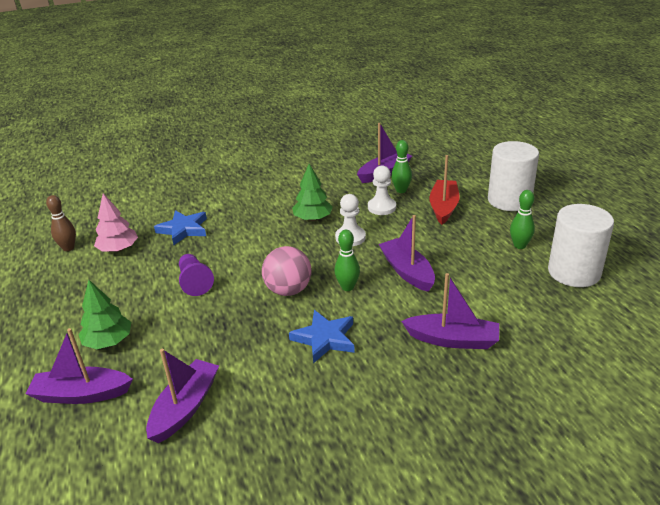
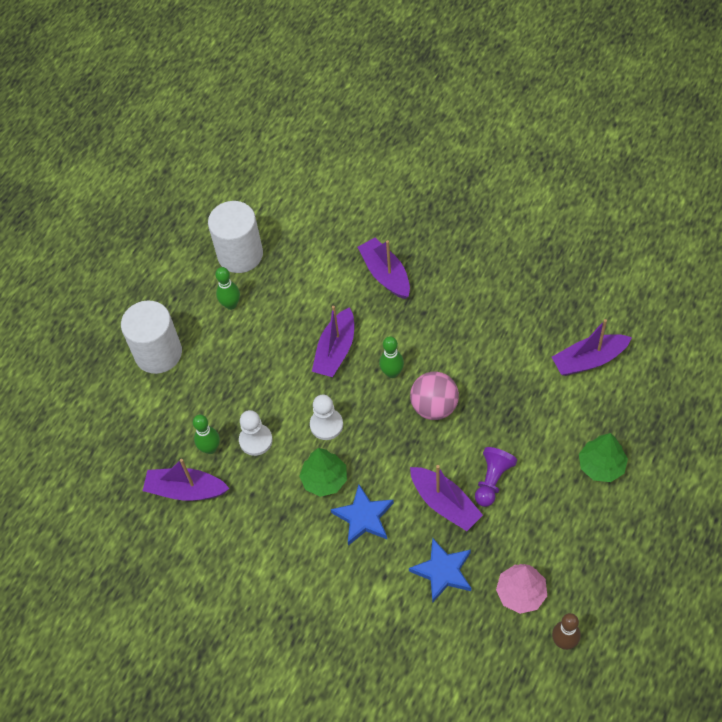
camera: 130 degrees left, 25 degrees up
purple boat [26,328,133,404] -> purple boat moved to [410,465,483,531]
blue star [289,310,355,363] -> blue star moved to [331,484,394,546]
red boat [429,155,459,225] -> none

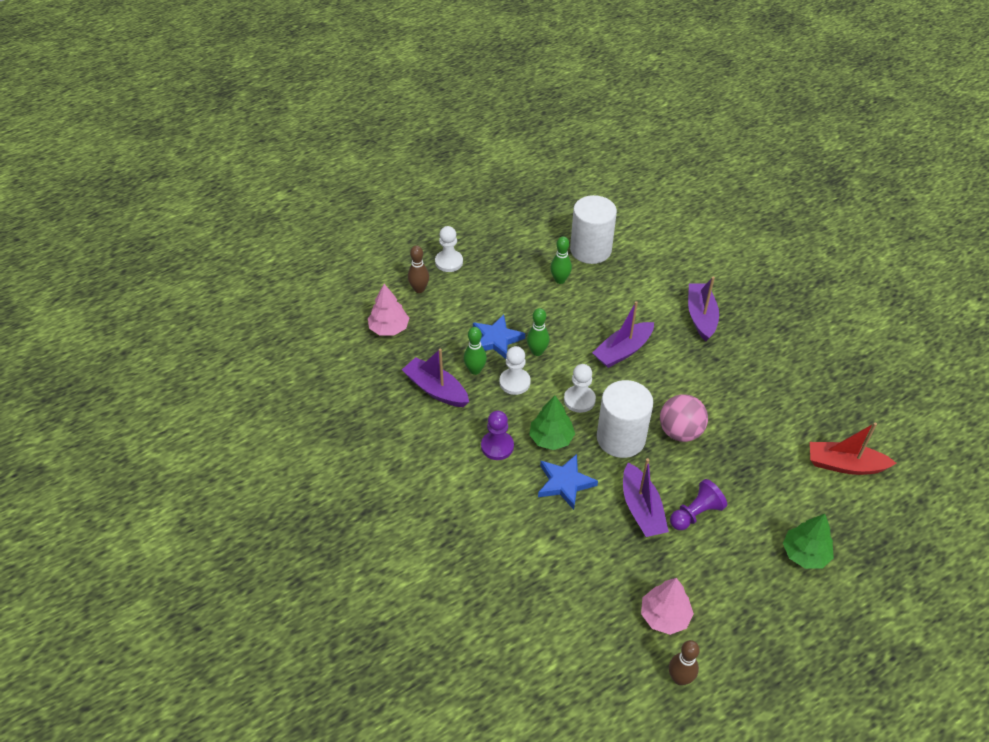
camera: 25 degrees right, 10 degrees down
white cylinder [121,300,182,374] -> white cylinder moved to [597,380,654,458]
green bowling pin [379,336,404,378] -> green bowling pin moved to [527,308,550,356]
blue star [409,538,471,603] -> blue star moved to [473,314,525,359]
purple boat [552,319,632,376] -> red boat [810,422,896,475]
none -> pink tree [368,284,409,336]
none -> brown bowling pin [408,246,429,293]
none -> white pawn [435,226,463,272]
none -> purple pawn [481,411,514,460]

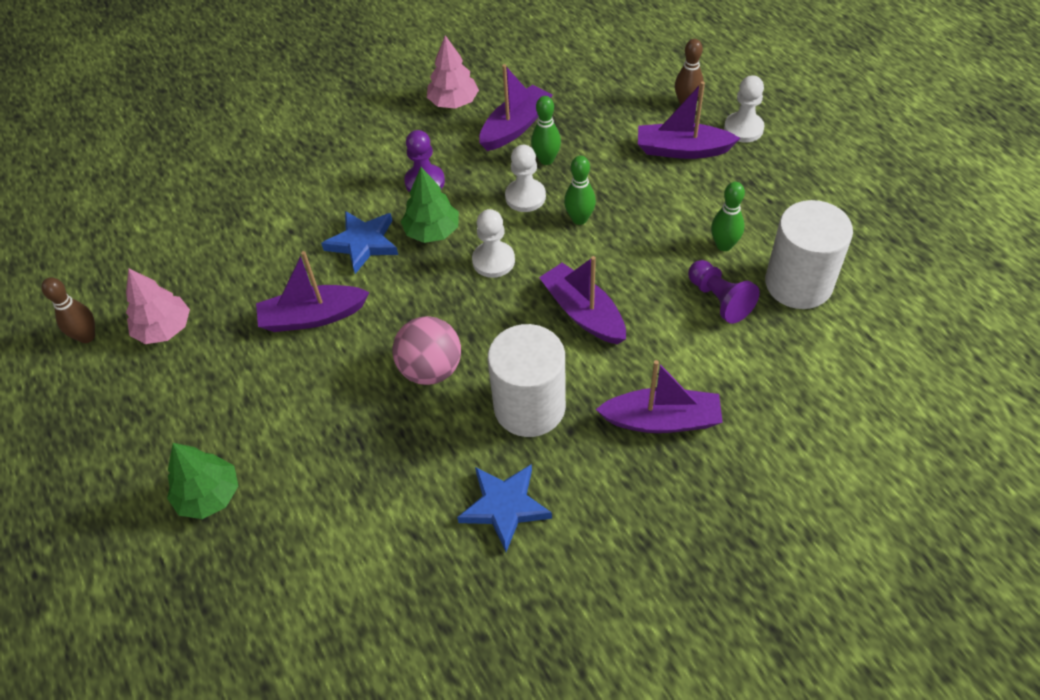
camera: 95 degrees right, 5 degrees up
pink tree [368,284,409,336] -> pink tree moved to [427,35,479,109]
blue star [473,314,525,359] -> blue star moved to [457,464,552,552]
white cylinder [597,380,654,458] -> white cylinder moved to [488,324,566,437]
purple pawn [670,479,727,530] -> purple pawn moved to [688,260,760,324]
red boat [810,422,896,475] -> none
none -> purple boat [638,81,740,159]

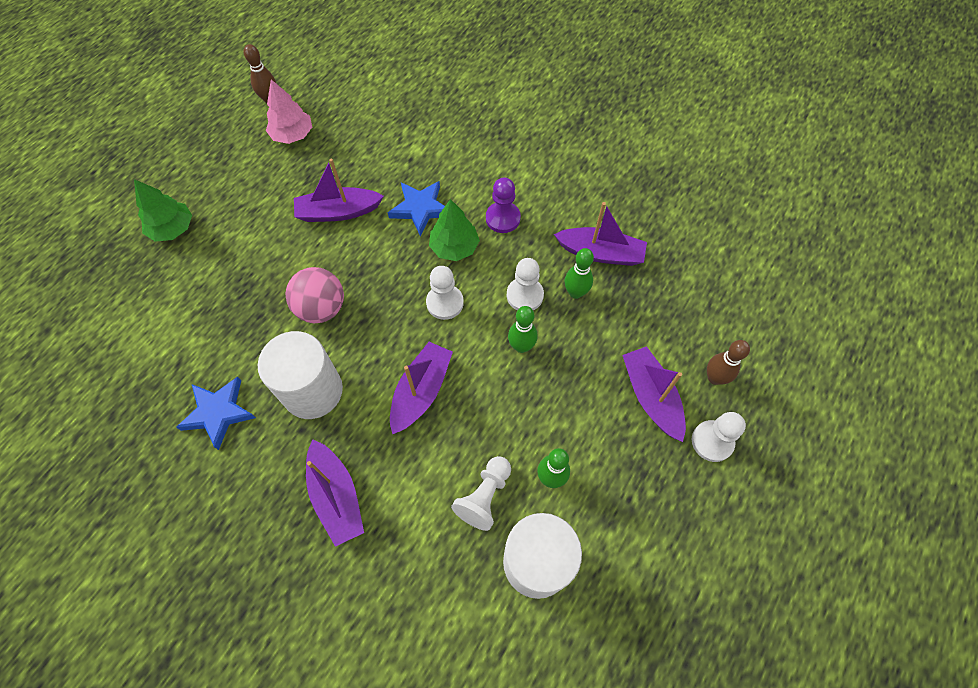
camera: 60 degrees right, 10 degrees up
purple boat [256,251,370,332] -> purple boat turned 60 degrees counterclockwise [294,159,384,222]
pink tree [427,35,479,109] -> none
purple pawn [688,260,760,324] -> white pawn [451,456,511,531]

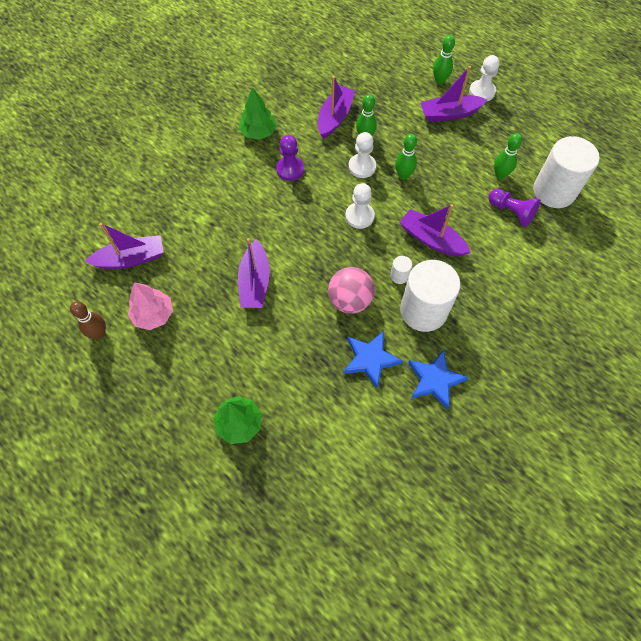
camera: 80 degrees left, 0 degrees up
purple boat [306,439,364,547] -> purple boat moved to [84,223,164,269]
blue star [388,181,445,236] -> blue star moved to [343,331,403,389]
green tree [429,199,480,261] -> green tree moved to [239,87,277,140]
white pawn [451,456,511,531] -> purple pawn [489,189,541,227]
brown bowling pin [707,340,750,385] -> green bowling pin [433,35,455,84]
none -> white cylinder [390,256,412,284]

